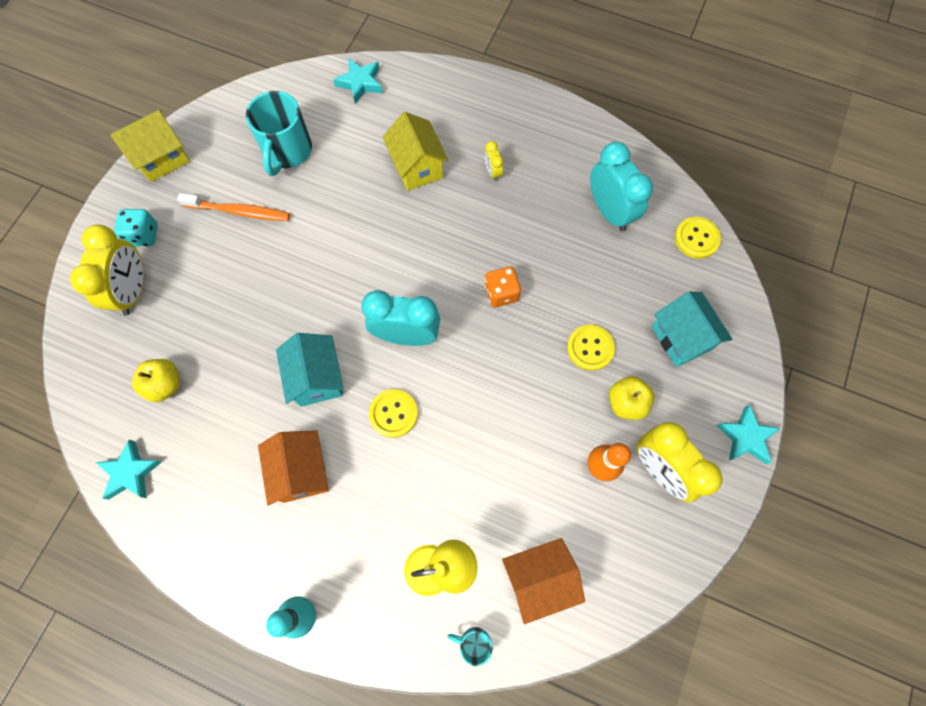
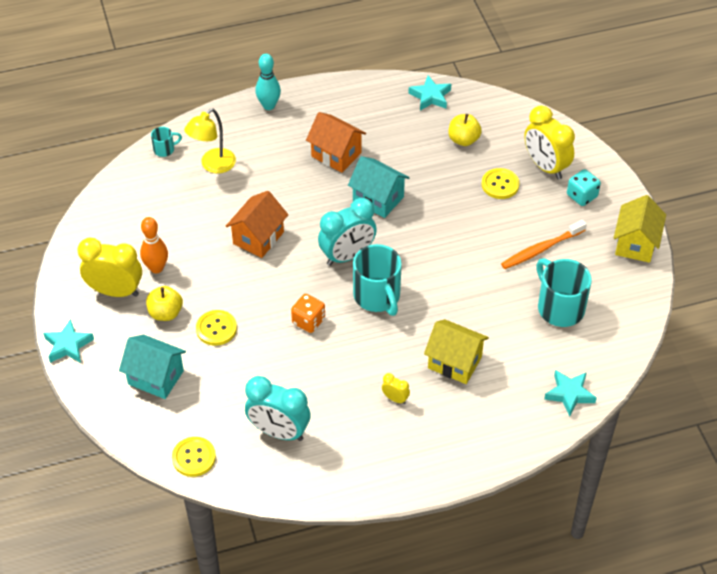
camera: 140 degrees right, 20 degrees down
yellow button [369,389,418,438] -> yellow button moved to [482,168,520,199]
orange house [502,538,585,624] -> orange house moved to [226,191,288,258]
none -> turquoise mug [353,244,402,316]

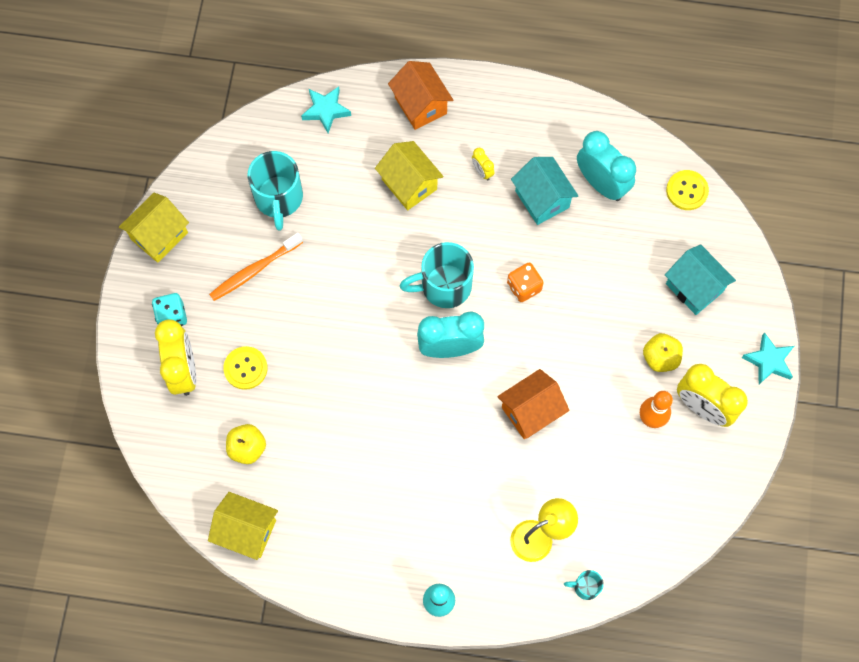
camera: 155 degrees left, 20 degrees up
yellow button [196,310,237,346] -> none
orange house [306,112,366,173] -> orange house moved to [388,61,453,130]
turquoise house [348,156,410,218] -> turquoise house moved to [511,157,578,225]
turquoise mug [353,244,402,316] -> turquoise mug turned 105 degrees counterclockwise [400,242,474,308]
turquoise star [408,75,451,111] -> yellow house [208,492,278,560]
orange toothbrush [501,220,587,269] -> orange toothbrush turned 150 degrees clockwise [209,233,303,301]

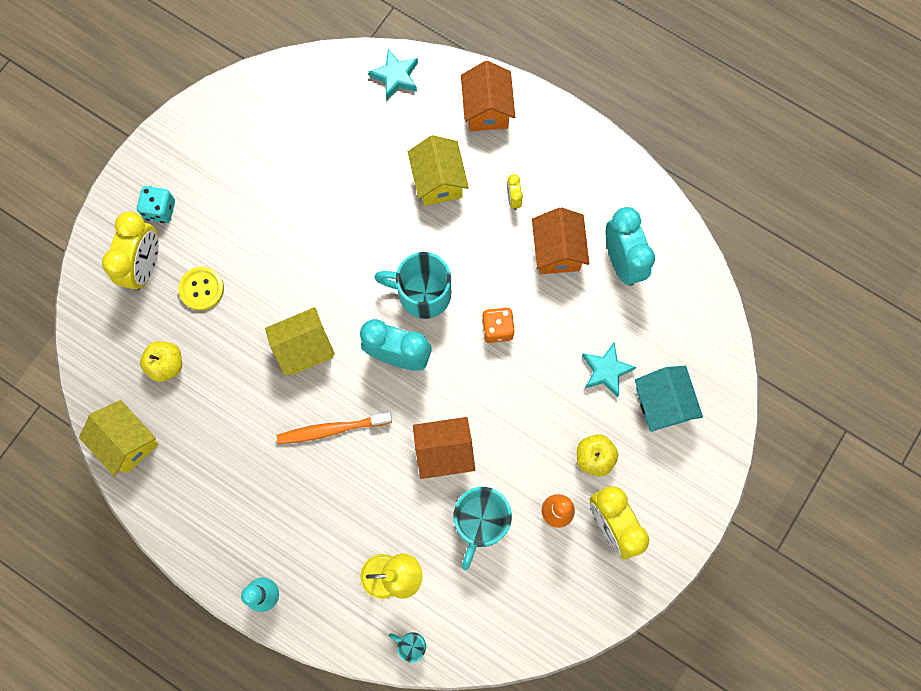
camera: 25 degrees right, 5 degrees up
yellow house [119,193,189,263] -> yellow house moved to [265,307,335,376]
orange toothbrush [209,233,303,301] -> orange toothbrush moved to [277,412,392,444]
turquoise mug [247,151,303,231] -> turquoise mug moved to [454,487,512,570]
turquoise house [511,157,578,225] -> orange house [532,207,589,274]
yellow button [666,170,709,210] -> none
turquoise star [741,332,794,384] -> turquoise star moved to [582,342,636,397]

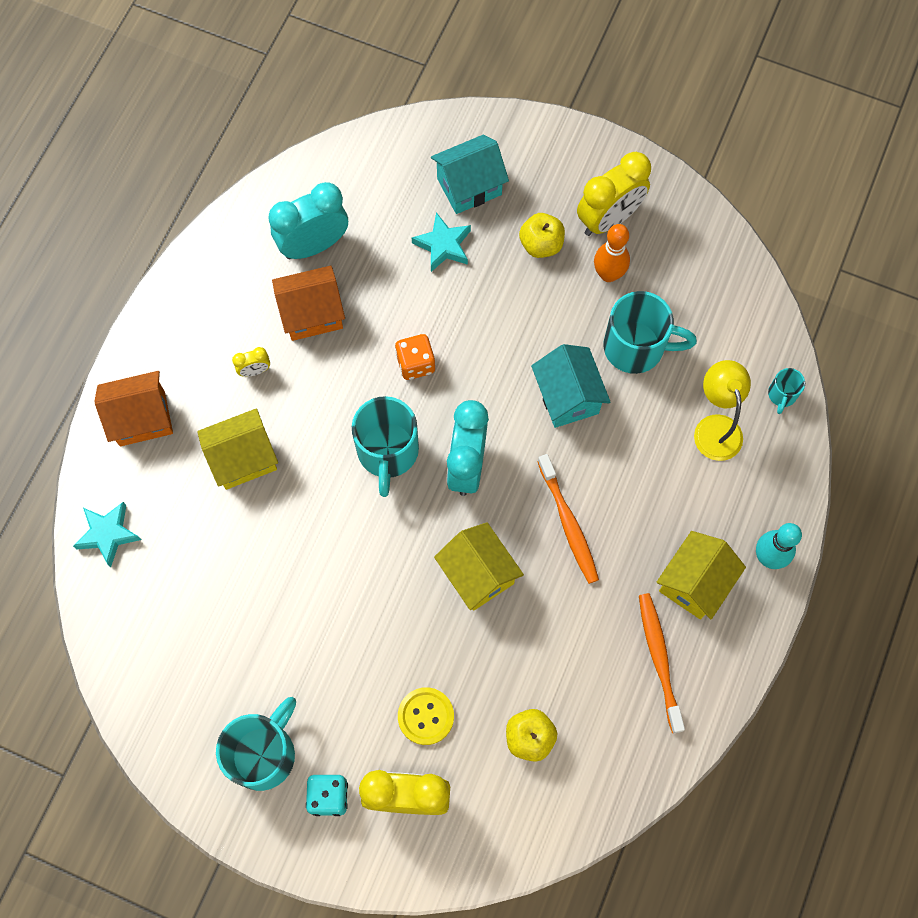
camera: 100 degrees left, 5 degrees down
yellow house [79,400,159,477] -> yellow house moved to [657,531,746,619]
orange house [413,417,475,479] -> turquoise house [531,344,610,428]
none -> turquoise mug [216,697,296,791]
none -> orange toothbrush [639,593,685,733]

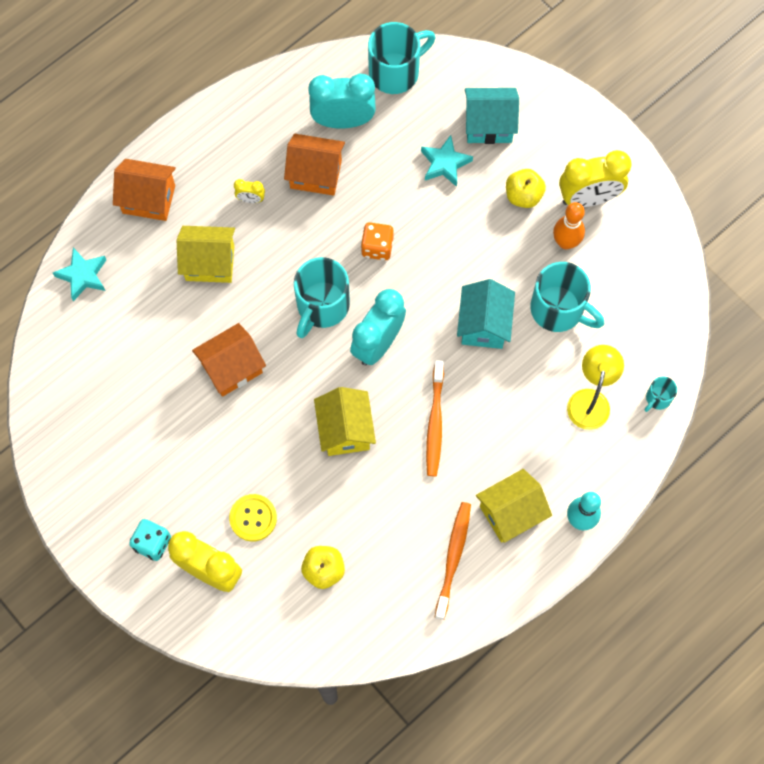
camera: 25 degrees right, 0 degrees up
turquoise mug [216,697,296,791] -> turquoise mug moved to [368,22,435,94]
none -> orange house [192,323,266,397]

